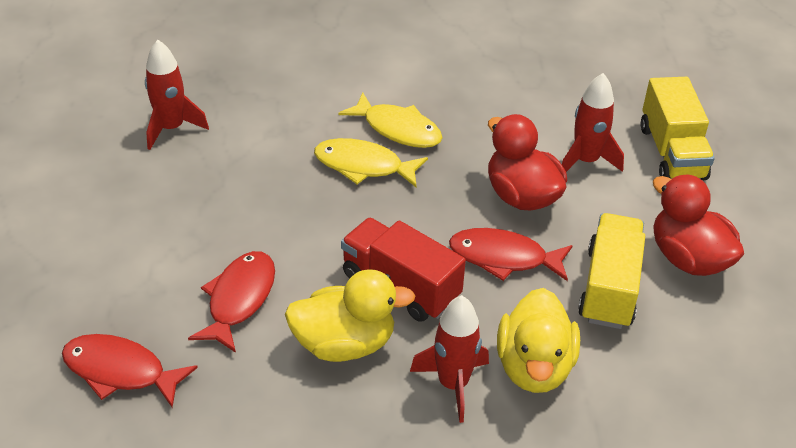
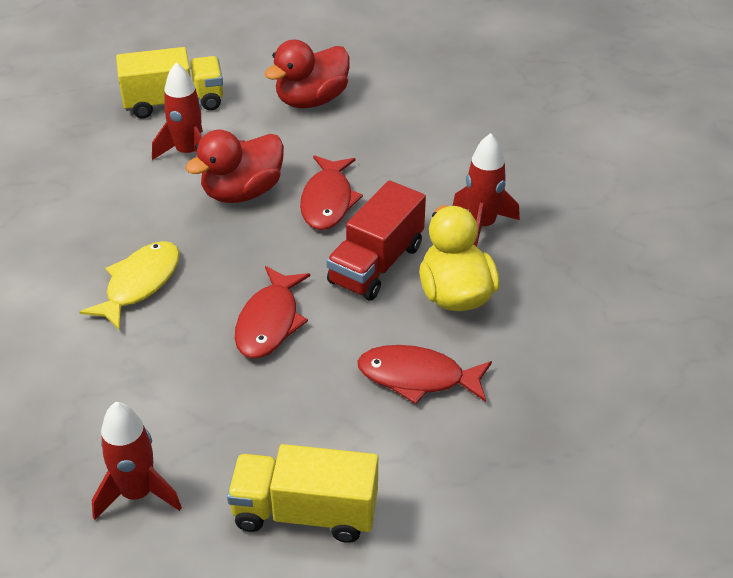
camera: 95 degrees left, 0 degrees up
red fish [62,334,198,407] -> red fish moved to [235,266,310,358]
yellow fish [314,138,428,187] -> none
yellow duck [497,288,580,393] -> none
yellow truck [578,213,645,329] -> yellow truck moved to [227,444,378,543]

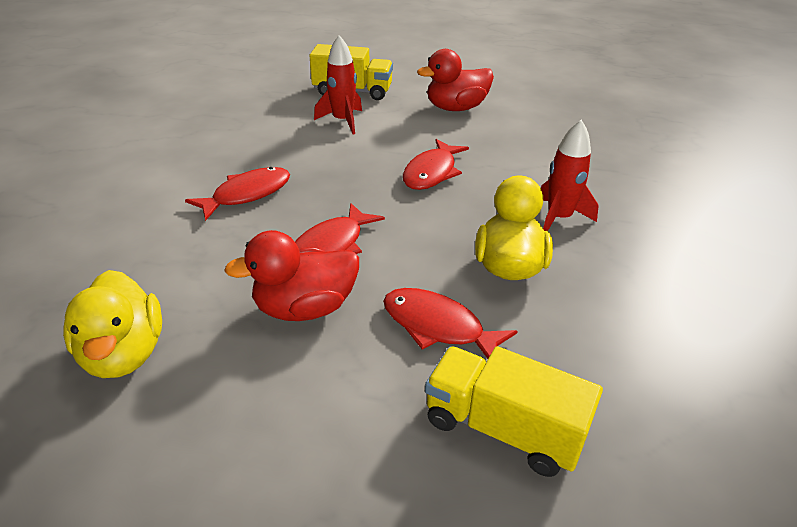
camera: 20 degrees right, 5 degrees down
yellow fish [79,241,180,330] -> red fish [185,167,290,221]
red rocket [92,402,182,520] -> yellow duck [63,270,162,378]
red duck [185,130,284,203] -> red duck moved to [224,230,359,321]
yellow truck [227,444,378,543] -> yellow truck moved to [425,346,603,477]
red truck [326,180,426,301] -> none

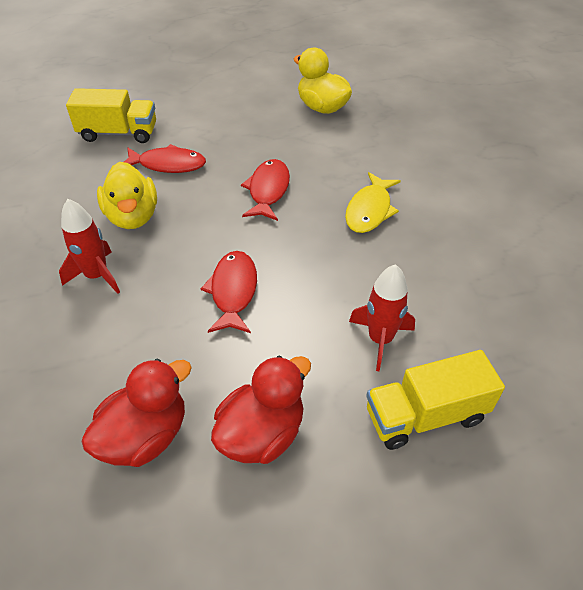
camera: 155 degrees right, 10 degrees up
red fish [185,167,290,221] -> yellow fish [345,172,401,233]
red duck [224,230,359,321] -> red duck moved to [81,359,192,467]

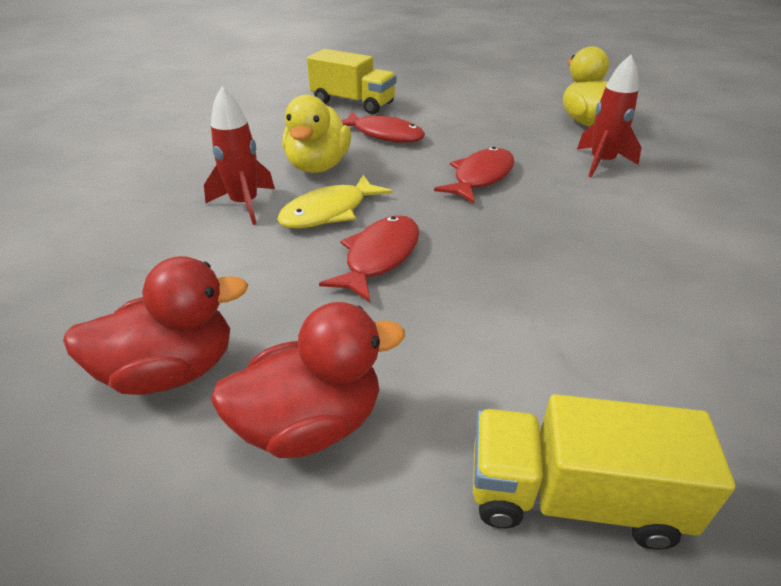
camera: 25 degrees right, 10 degrees down
yellow fish [345,172,401,233] -> yellow fish moved to [277,175,392,228]
red rocket [349,264,415,371] -> red rocket moved to [577,55,641,178]

